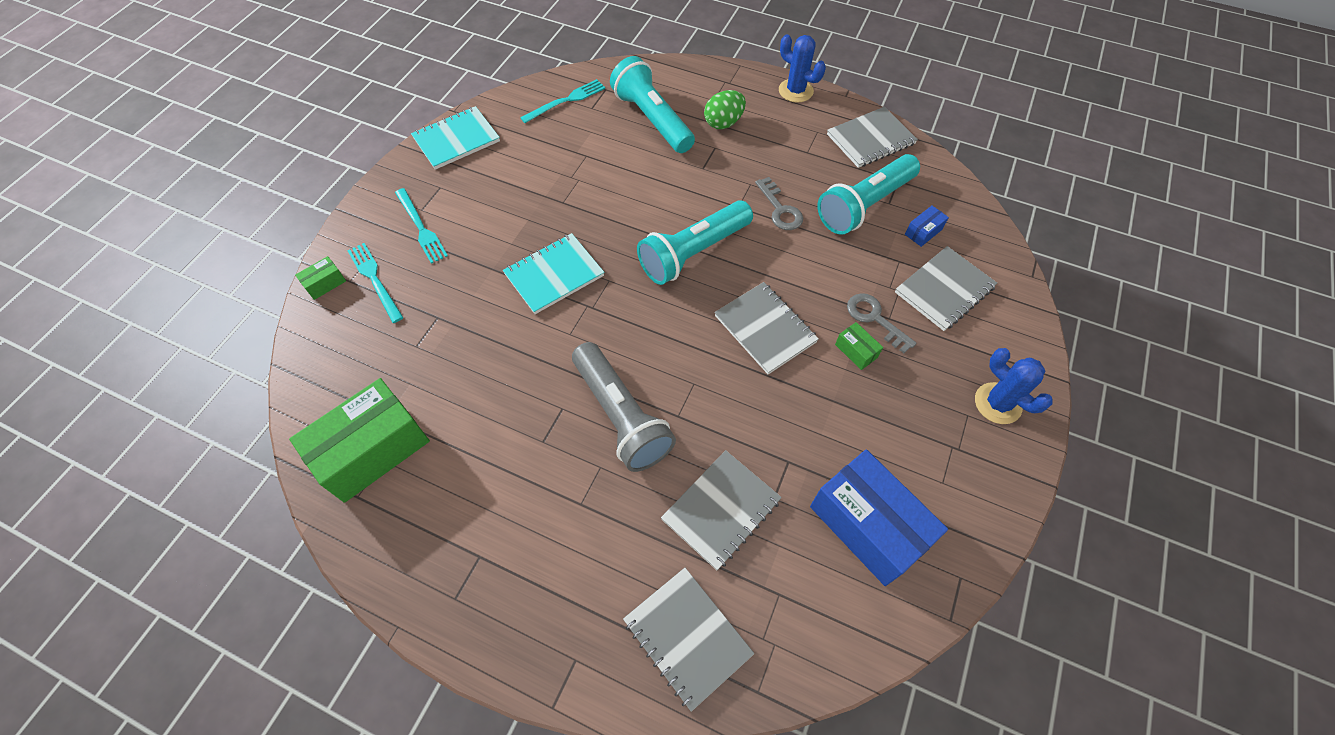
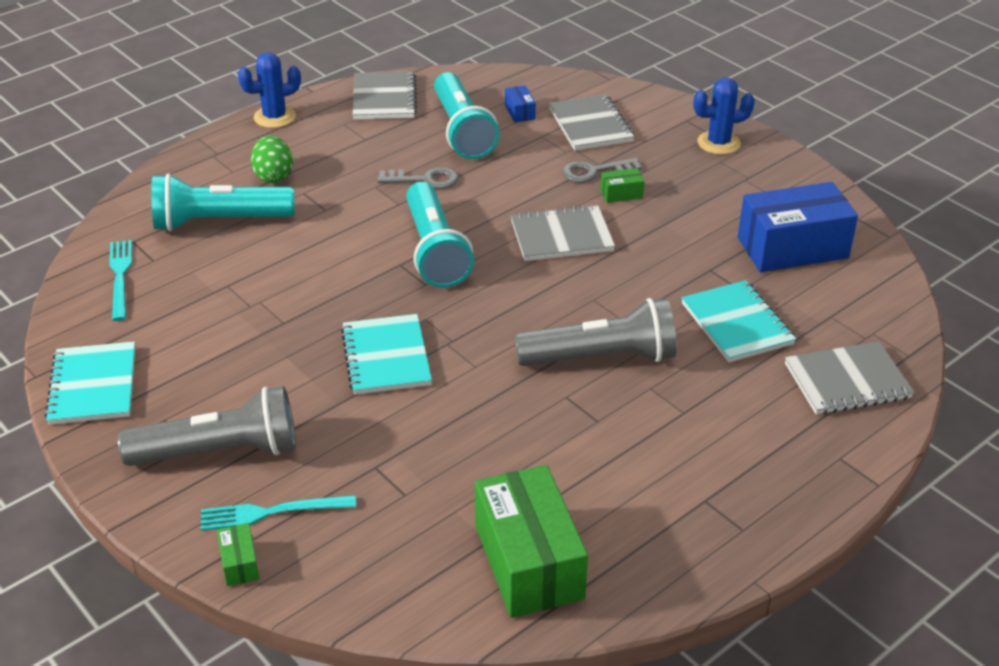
camera: 65 degrees left, 20 degrees down
turquoise fork [395,188,448,264] -> grey flashlight [118,386,296,466]
grey notebook [661,450,782,570] -> turquoise notebook [682,280,796,362]

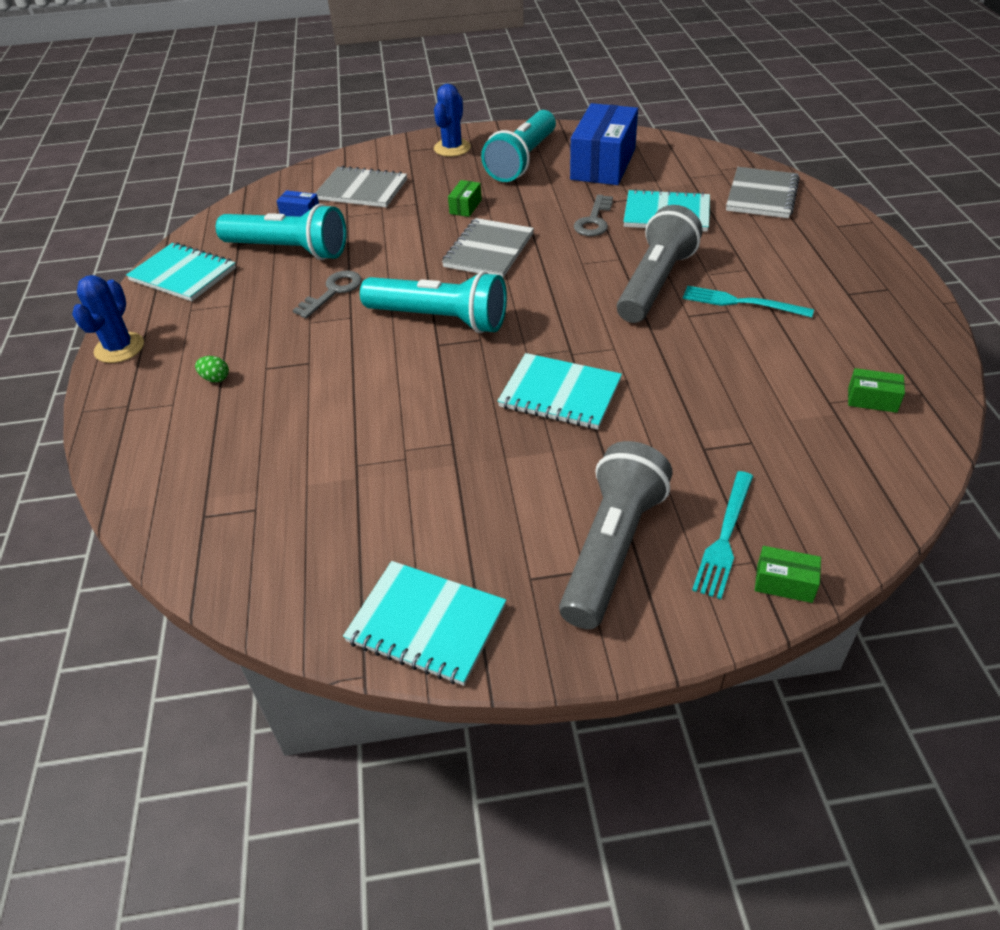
camera: 55 degrees left, 5 degrees up
turquoise fork [109,240,132,321] -> turquoise fork moved to [683,286,814,318]
turquoise flashlight [151,173,294,231] -> turquoise flashlight moved to [481,110,556,182]
green egg [251,135,293,183] -> green egg [195,356,229,382], size x0.54
grey notebook [353,71,417,120] -> turquoise notebook [126,243,236,301]
green box [475,465,588,618] -> green box [848,368,905,413], size x0.42
grey key [562,158,642,183] -> grey key moved to [574,195,613,236]

